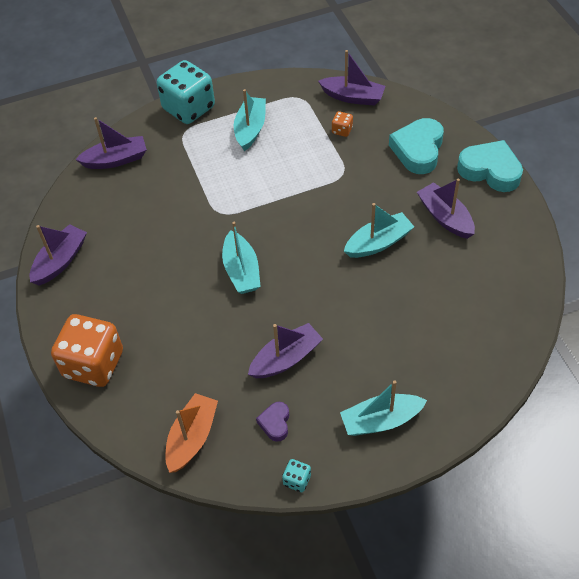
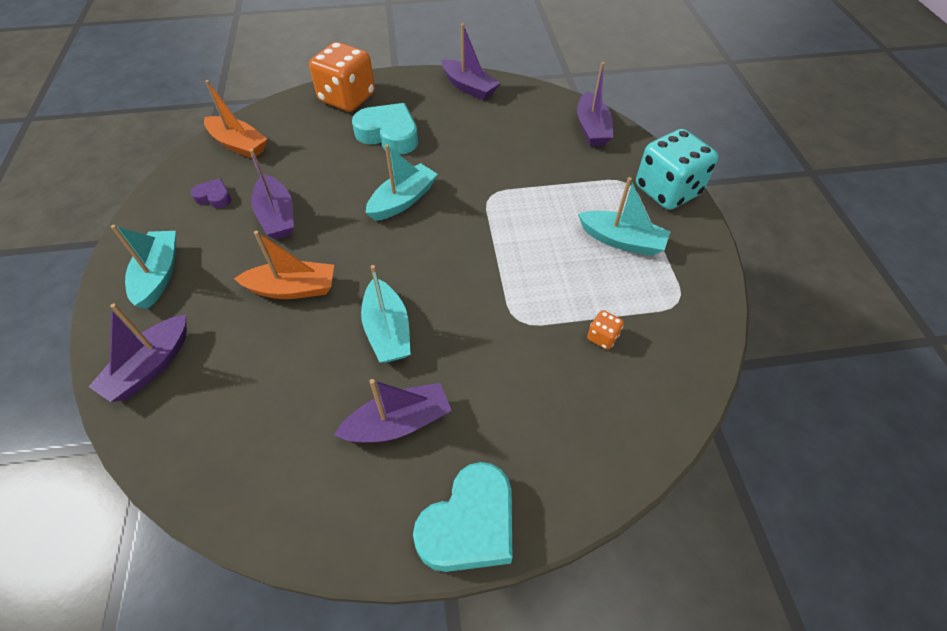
camera: 100 degrees right, 0 degrees up
turquoise boat [222,222,261,294] -> turquoise boat turned 135 degrees clockwise [365,144,438,221]
turquoise dice [282,459,311,492] -> none
purple boat [318,50,386,106] -> purple boat moved to [89,303,187,402]
turquoise heart [389,118,444,174] -> turquoise heart moved to [352,103,418,155]
none -> orange boat [234,231,334,299]

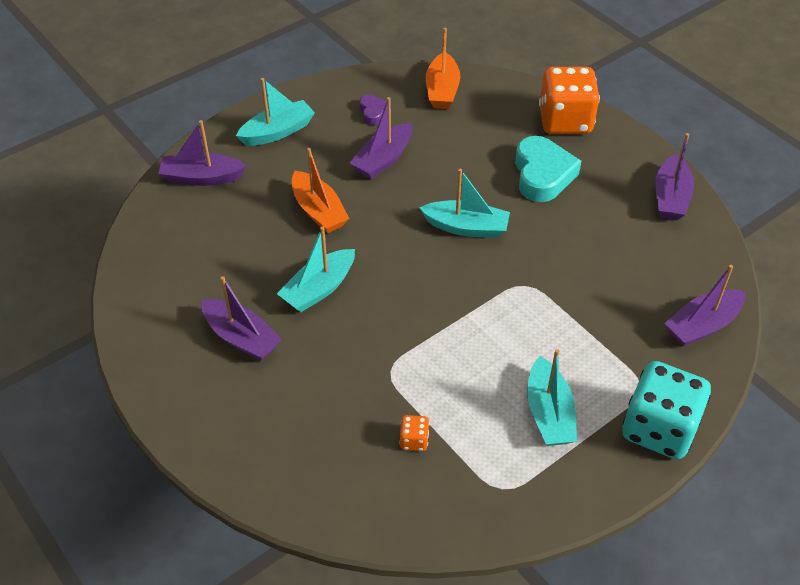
camera: 60 degrees right, 5 degrees down
turquoise heart [413,462,512,572] -> none

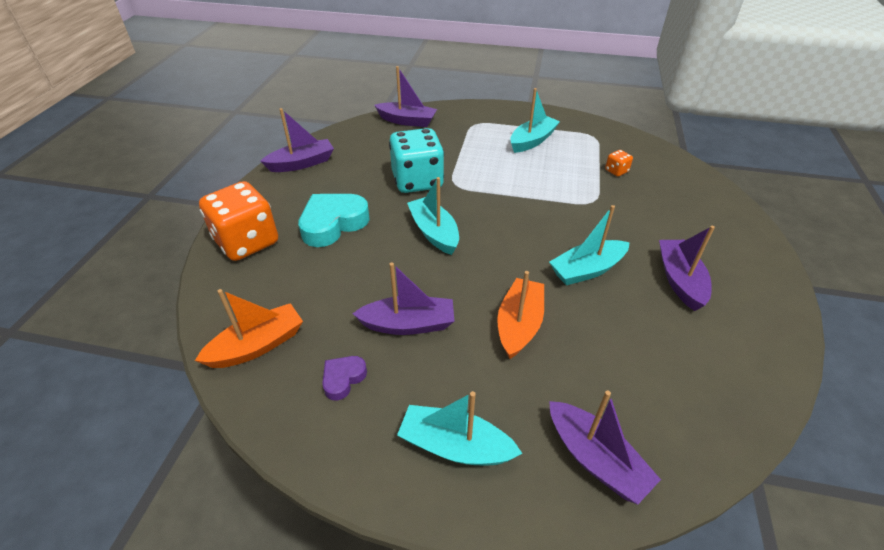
camera: 130 degrees left, 5 degrees down
turquoise boat [277,226,355,312] -> turquoise boat turned 150 degrees clockwise [549,205,630,285]
turquoise dice [622,361,711,459] -> turquoise dice moved to [389,128,444,193]

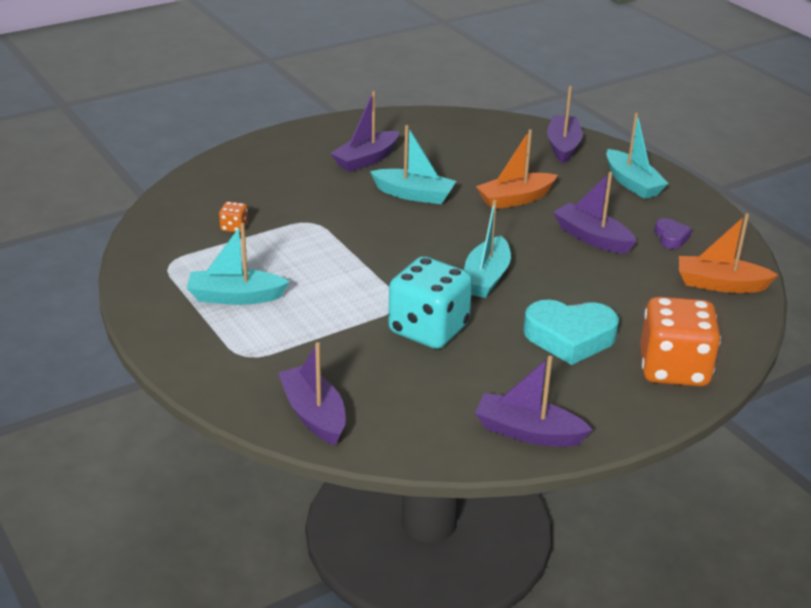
camera: 135 degrees left, 10 degrees down
purple heart [322,356,367,401] -> purple heart turned 90 degrees counterclockwise [654,218,692,249]

